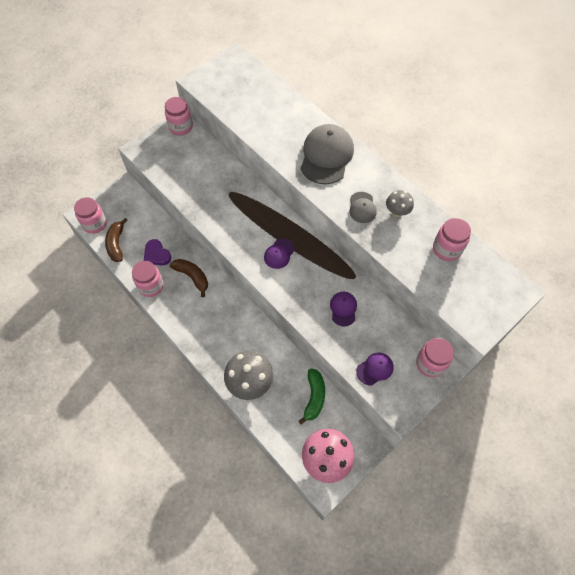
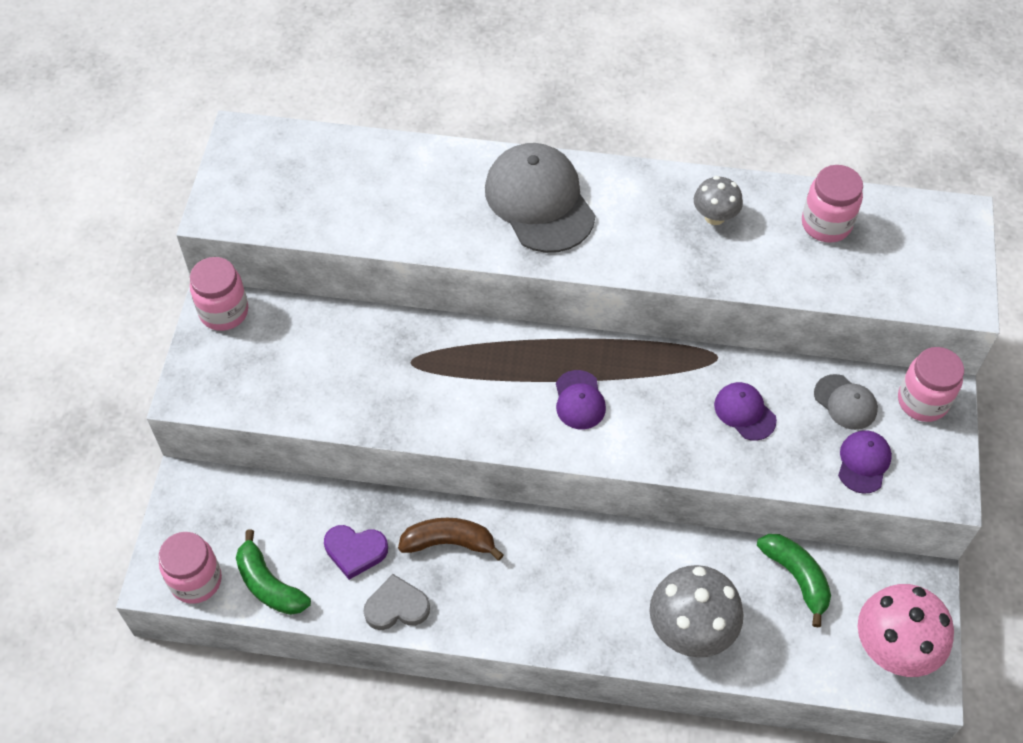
camera: 40 degrees left, 5 degrees down
brown banana [105,218,128,262] -> green banana [236,530,311,615]
pink jar [132,261,164,297] -> grey heart [363,574,430,630]
grey cap [349,192,377,223] -> grey cap moved to [814,374,878,430]

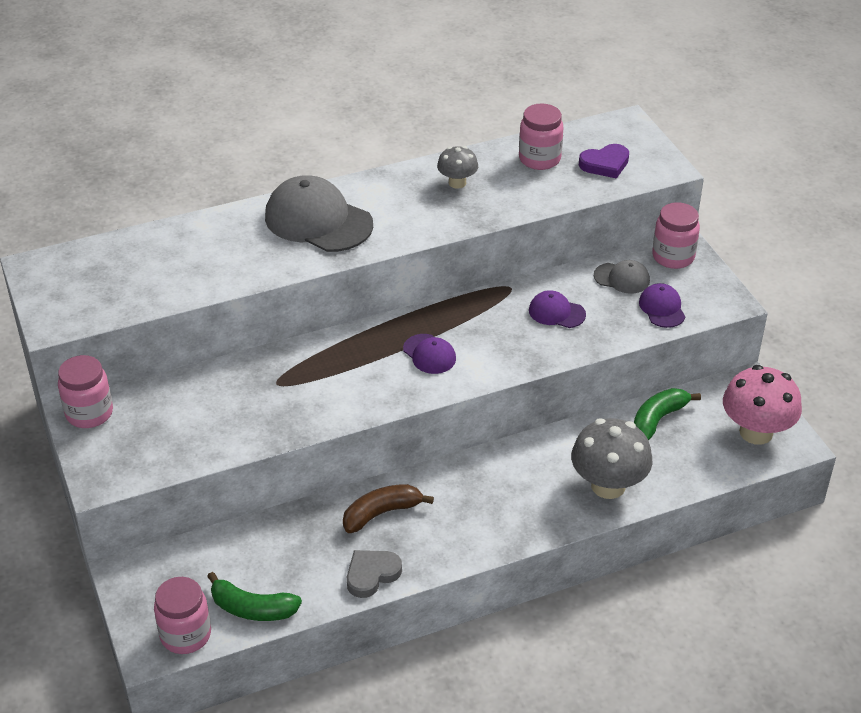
camera: 30 degrees left, 15 degrees down
purple heart [324,525,388,580] -> purple heart moved to [579,144,629,179]
green banana [757,534,831,627] -> green banana turned 75 degrees counterclockwise [634,388,701,441]

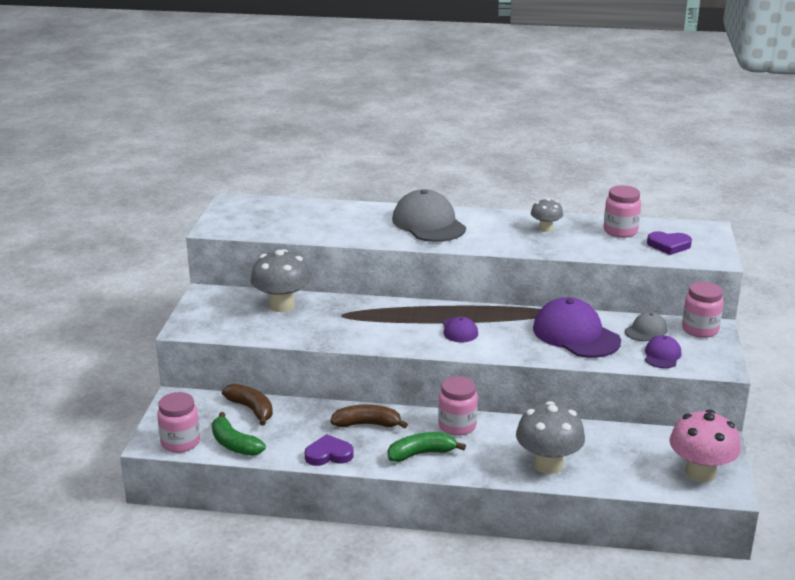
camera: 30 degrees right, 15 degrees down
pink jar [58,355,113,428] -> pink jar moved to [438,376,478,436]
grey heart [347,550,402,598] -> purple heart [305,434,354,466]
purple cap [529,290,586,328] -> purple cap [533,297,621,358], size x1.98
grey cap [594,260,650,294] -> grey cap turned 90 degrees counterclockwise [625,312,667,341]
green banana [634,388,701,441] -> green banana moved to [388,432,466,462]
none -> brown banana [222,384,273,426]
none -> grey mushroom [250,249,311,312]

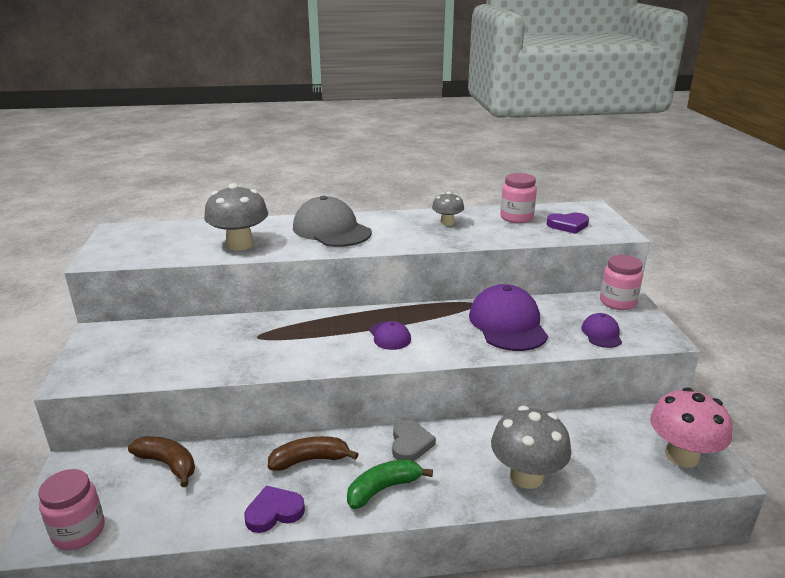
camera: 15 degrees left, 0 degrees up
green banana [212,412,266,456] -> none
grey mushroom [250,249,311,312] -> grey mushroom moved to [204,183,268,250]
pink jar [438,376,478,436] -> grey heart [392,420,436,461]
purple cap [533,297,621,358] -> purple cap turned 45 degrees clockwise [469,284,548,351]
grey cap [625,312,667,341] -> none

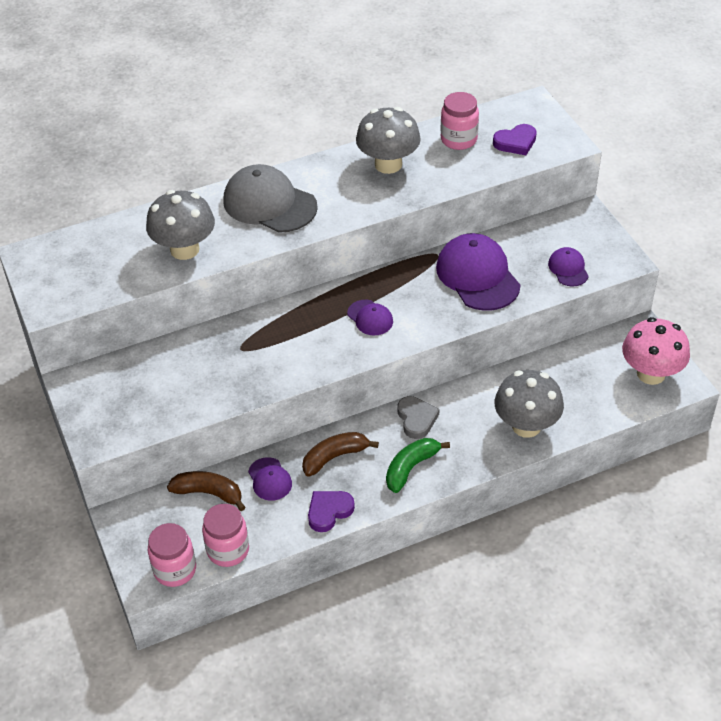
camera: 15 degrees left, 20 degrees up
grey mushroom [432,191,464,226] -> grey mushroom [356,107,421,174], size x1.79
pink jar [600,255,643,310] -> pink jar moved to [202,504,249,567]
none -> purple cap [248,457,292,501]

